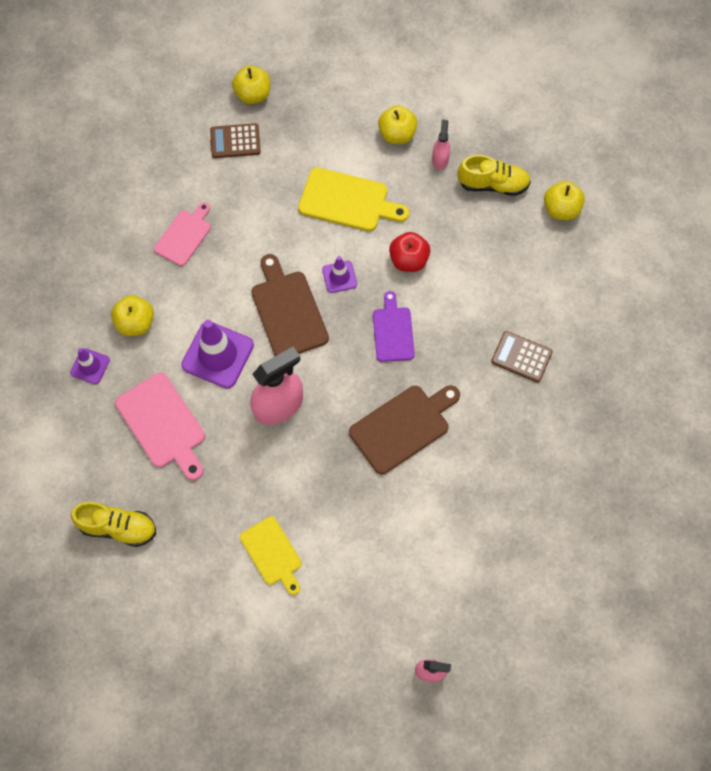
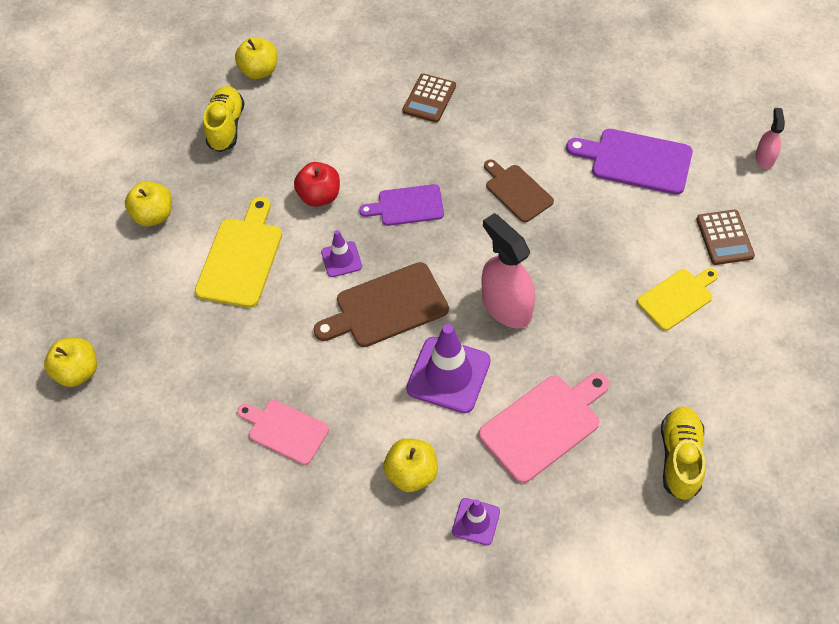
camera: 90 degrees left, 10 degrees down
brown calculator [210,123,261,158] -> brown calculator moved to [697,210,755,265]
brown cutting board [349,385,460,474] -> brown cutting board [484,160,554,222], size x0.66
pink spray bottle [432,120,450,170] -> none
none -> purple cutting board [566,129,693,195]

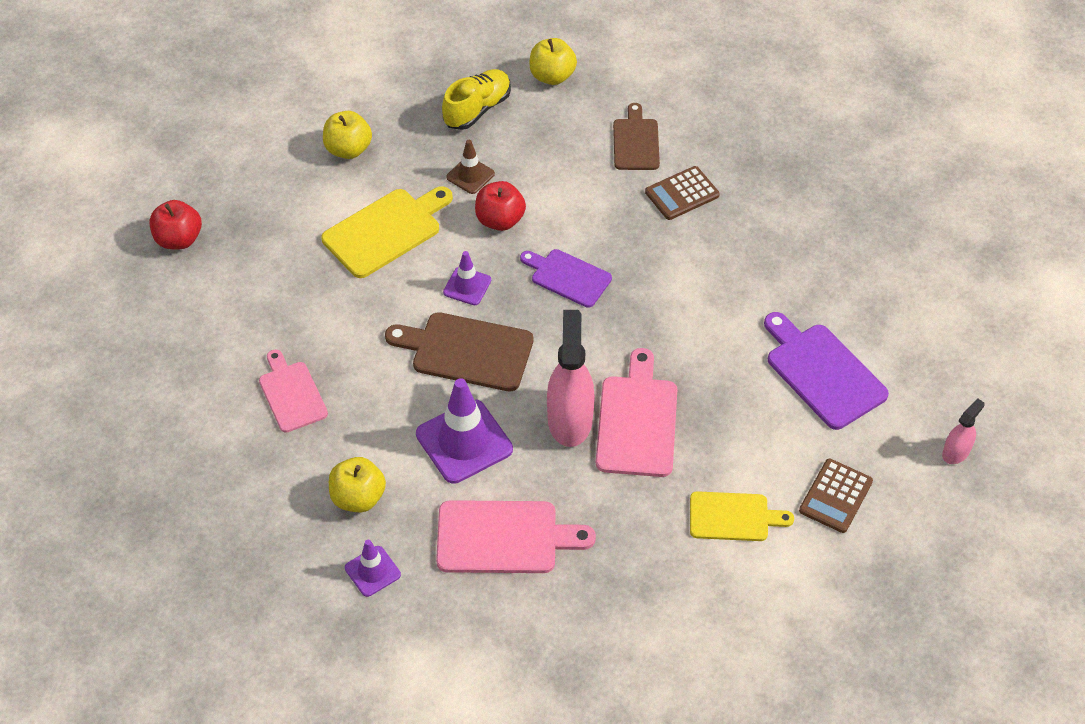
camera: 35 degrees right, 5 degrees down
yellow apple [44,338,97,387] -> red apple [149,200,202,249]
brown cutting board [484,160,554,222] -> brown cutting board moved to [613,103,660,170]
yellow shoe [661,407,706,500] -> none
none -> brown traffic cone [446,140,495,194]
none -> pink cutting board [596,348,677,477]

